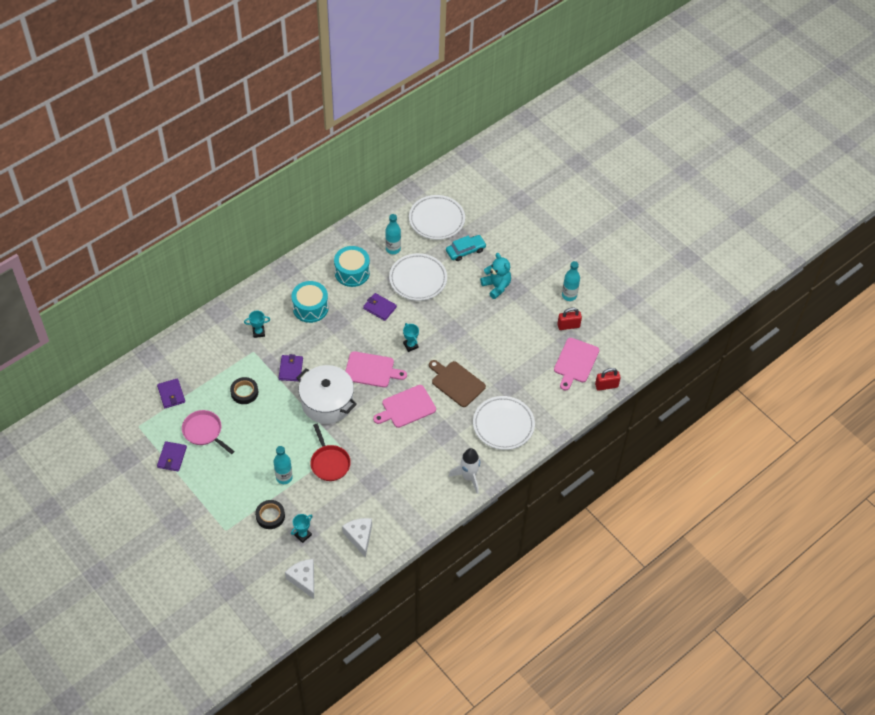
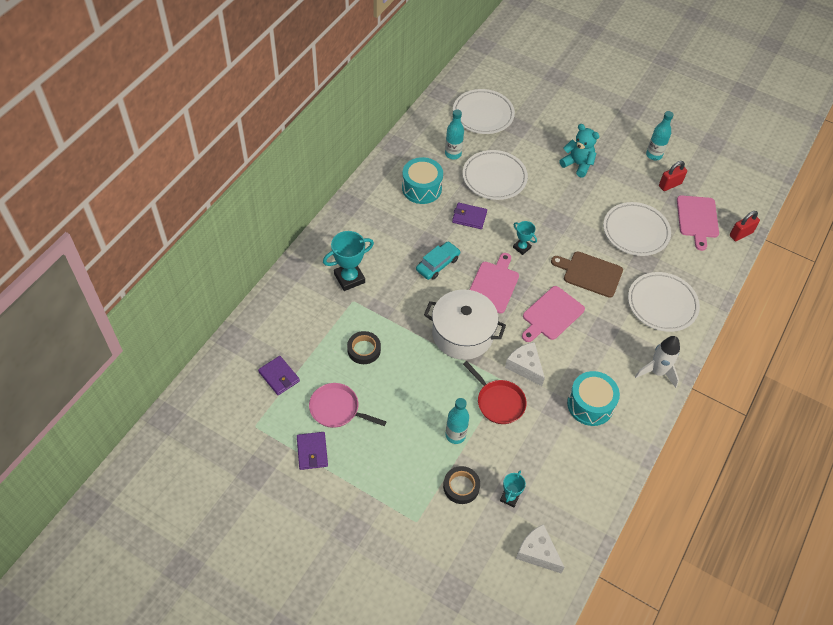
camera: 20 degrees left, 0 degrees up
turquoise trophy [244,311,270,338] -> turquoise trophy [323,231,374,291], size x1.74
purple wallet [279,354,303,381] -> none
turquoise drum [292,281,329,323] -> turquoise drum moved to [567,371,620,426]
white cheese [342,518,372,558] -> white cheese moved to [505,342,545,386]
pink cutting board [345,351,407,387] -> pink cutting board turned 60 degrees counterclockwise [469,253,519,313]
turquoise car [446,235,486,261] -> turquoise car moved to [416,241,460,280]
none -> white plate [603,202,671,256]

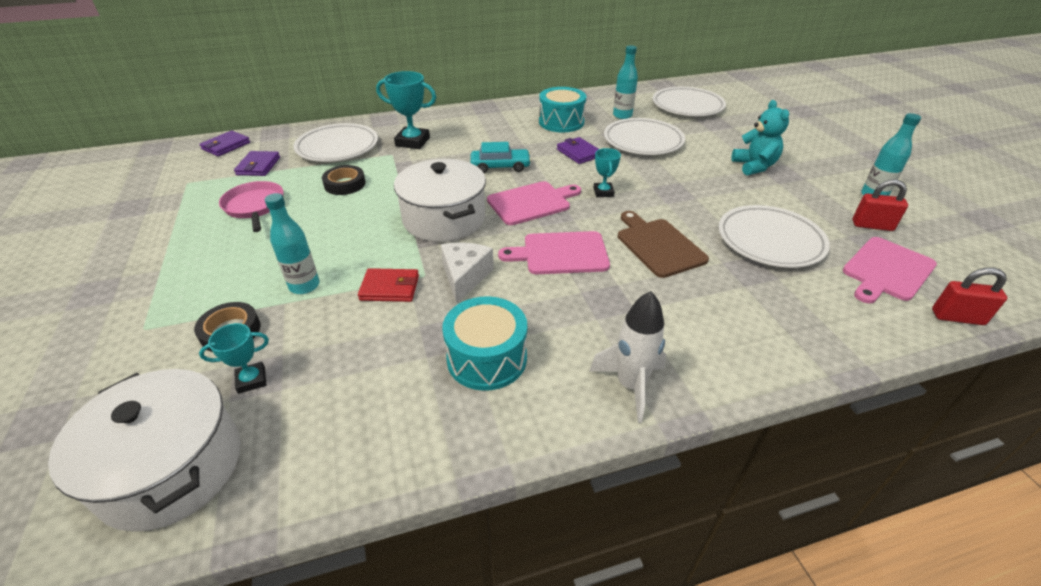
camera: 45 degrees right, 15 degrees down
purple wallet [297,432,328,470] -> purple wallet moved to [200,131,250,156]
red pan [463,361,527,424] -> red wallet [358,268,419,302]
white cheese [516,524,565,573] -> white pot [48,369,241,532]
white plate [628,272,700,332] -> white plate moved to [294,123,378,162]

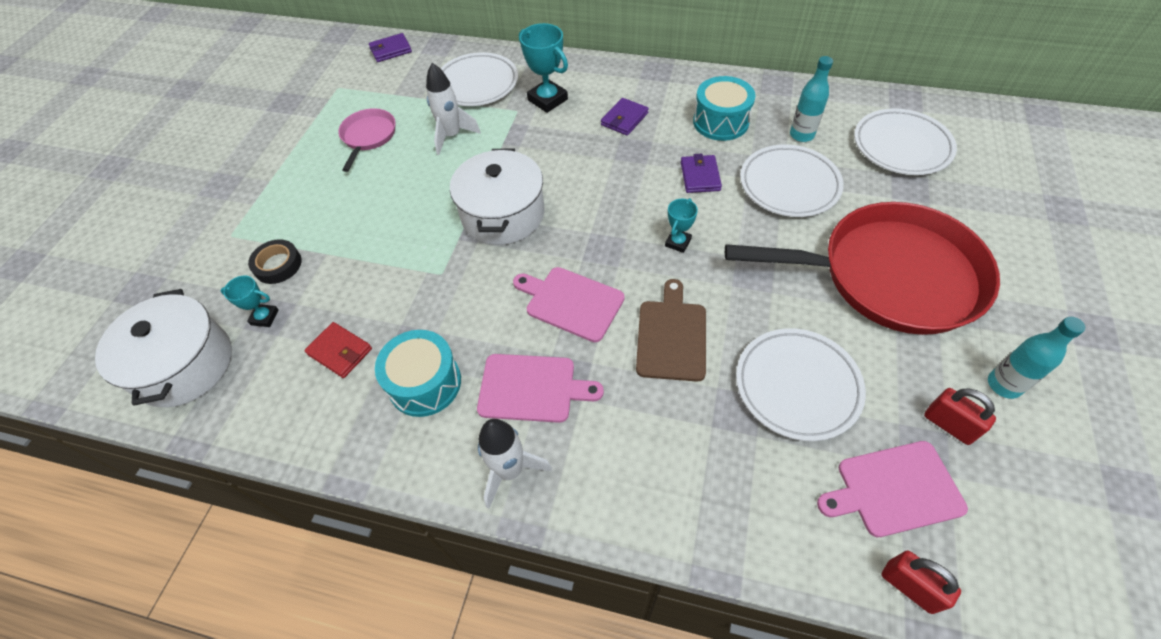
camera: 35 degrees right, 15 degrees up
purple wallet [234,151,280,176] -> purple wallet moved to [601,98,649,135]
turquoise bottle [265,193,320,294] -> none
black tape [322,165,366,195] -> white rocket [426,63,481,155]
red wallet [358,268,419,302] -> red wallet moved to [304,322,372,378]
white cheese [441,242,494,304] -> none
turquoise car [470,142,531,173] -> none
pink cutting board [487,181,581,225] -> pink cutting board moved to [477,354,604,423]
turquoise teddy bear [732,100,789,175] -> red pan [725,202,1000,335]

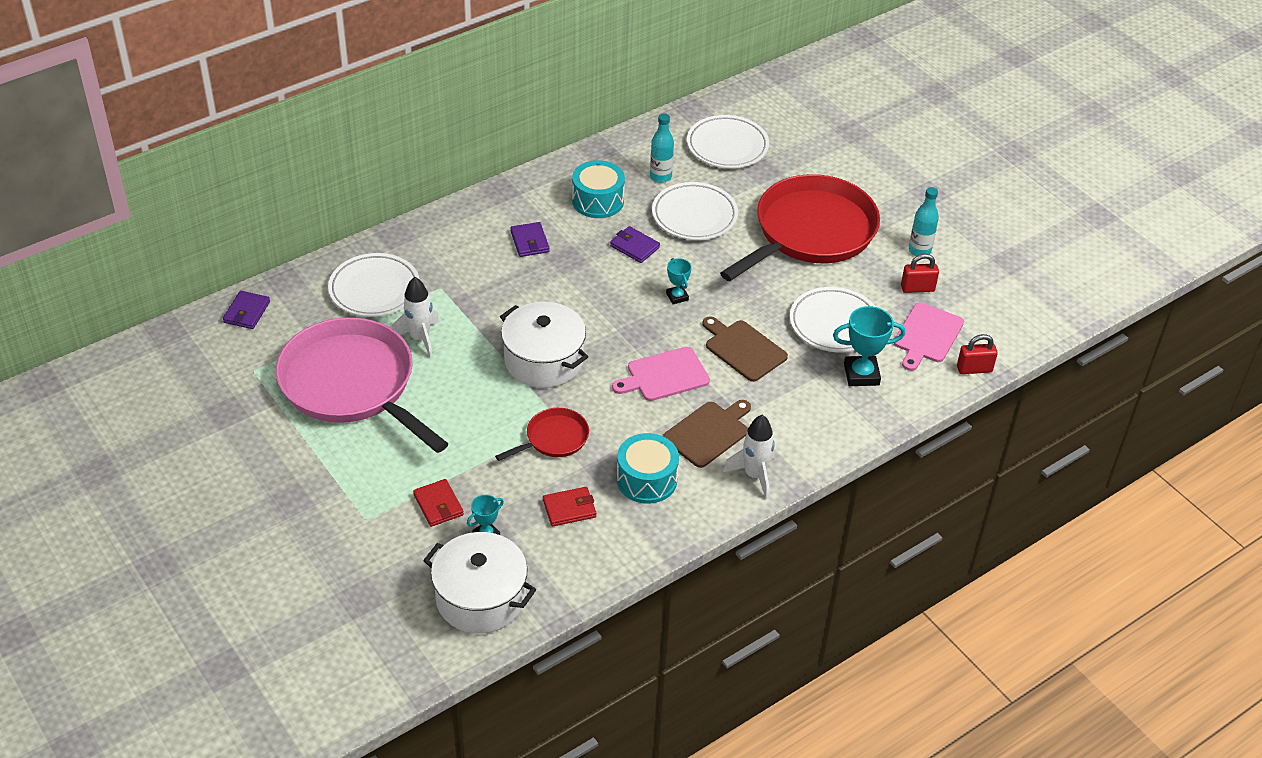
camera: 55 degrees left, 10 degrees down
black tape [248,239,302,284] -> red wallet [413,479,464,527]
pink pan [338,108,395,172] -> pink pan [276,317,449,453], size x2.22
pink cutting board [477,354,604,423] -> brown cutting board [663,400,751,468]
turquoise trophy [519,23,568,113] -> turquoise trophy moved to [833,306,905,386]
none -> red pan [495,408,589,461]

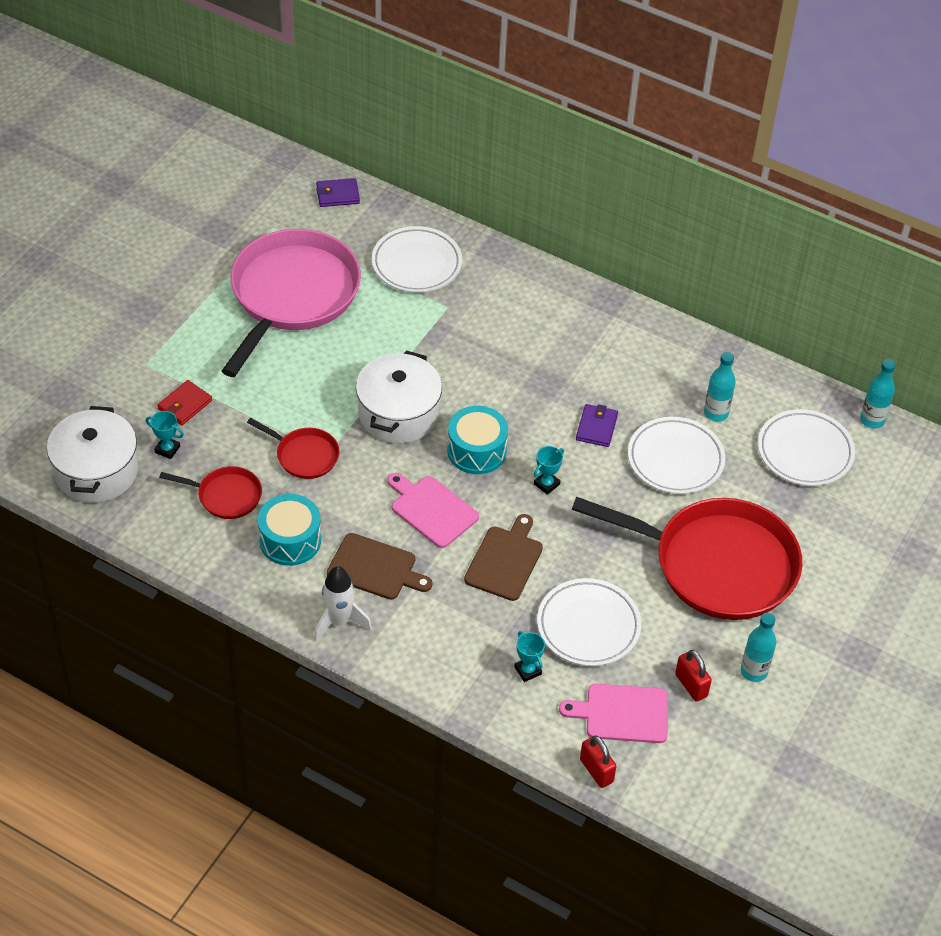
camera: 65 degrees right, 5 degrees up
white rocket [391,277,439,359] -> none
purple wallet [510,222,550,257] -> none
red wallet [543,487,596,527] -> red pan [159,466,262,519]
turquoise drum [572,160,625,218] -> turquoise drum moved to [447,406,508,474]
turquoise trophy [833,306,905,386] -> turquoise trophy [514,631,545,682], size x0.58
none -> turquoise bottle [860,359,896,429]

